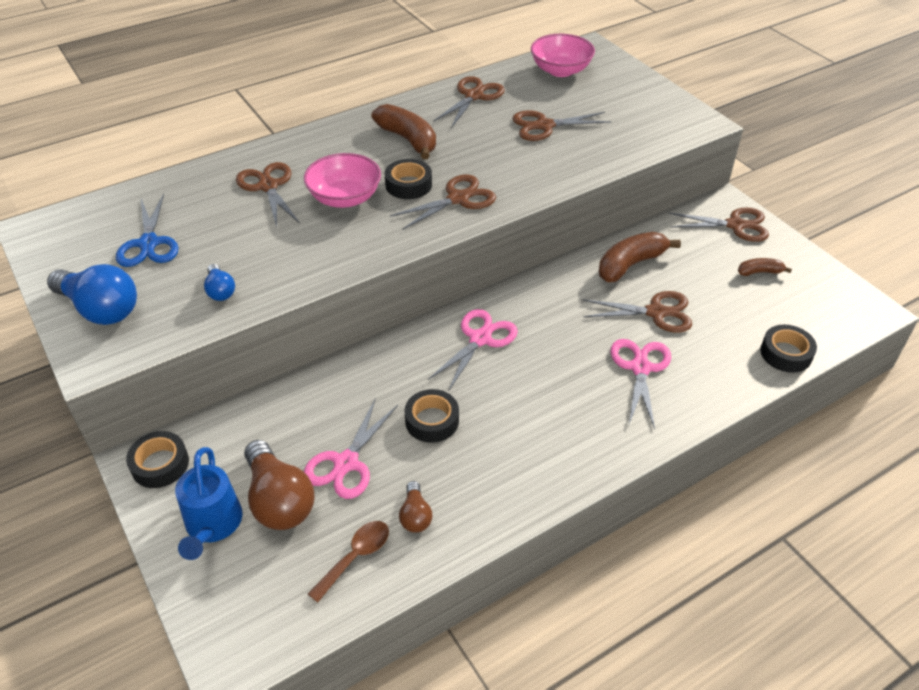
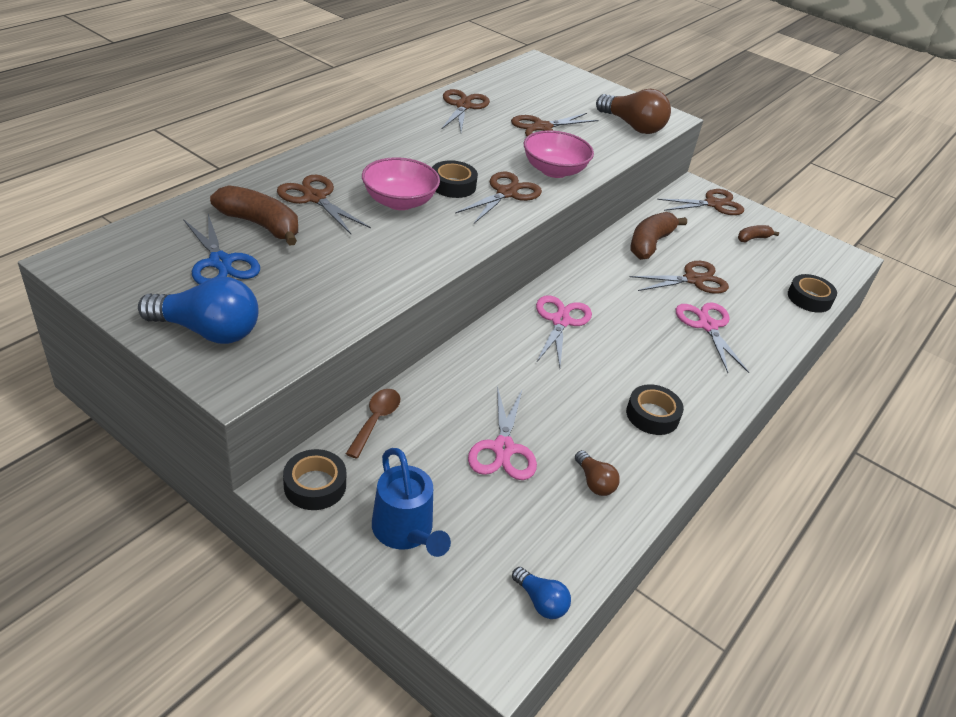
camera: 25 degrees left, 5 degrees down
blue light bulb [204,264,235,301] -> blue light bulb moved to [512,567,571,619]
brown light bulb [244,440,314,530] -> brown light bulb moved to [596,89,671,134]
brown spoon [308,521,389,602] -> brown spoon moved to [346,389,400,459]
brown banana [372,104,436,159] -> brown banana moved to [210,185,298,246]
black tape [404,389,459,443] -> black tape moved to [626,384,684,435]
pink bowl [531,34,595,77] -> pink bowl moved to [524,130,594,178]

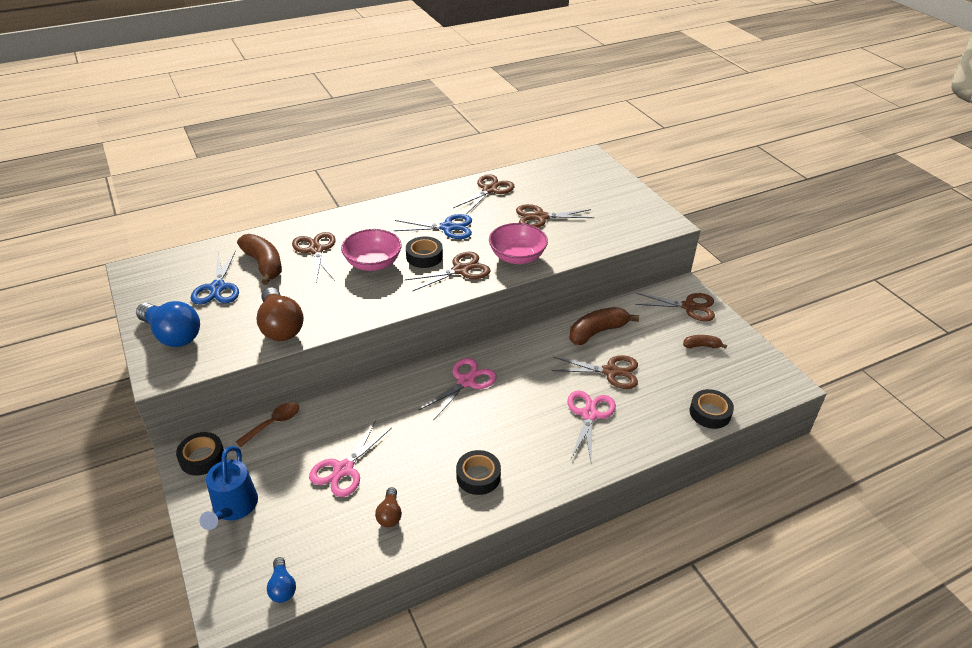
camera: 30 degrees right, 0 degrees up
brown light bulb [596,89,671,134] -> brown light bulb moved to [256,287,304,341]
none -> blue scissors [394,214,472,239]

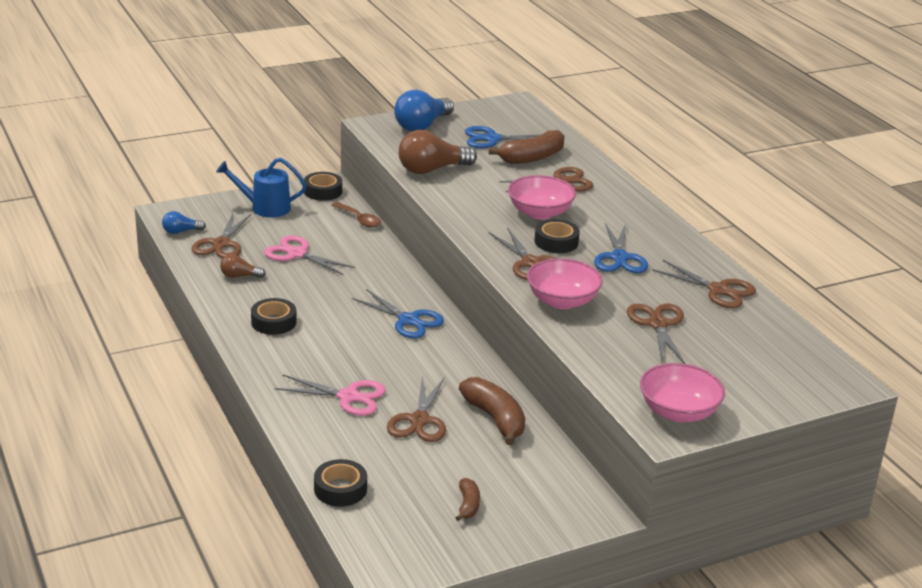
camera: 90 degrees right, 10 degrees down
pink scissors [419,358,497,421] -> blue scissors [352,289,444,338]
brown scissors [635,293,715,321] -> brown scissors moved to [192,213,251,258]
none -> pink bowl [640,363,725,422]

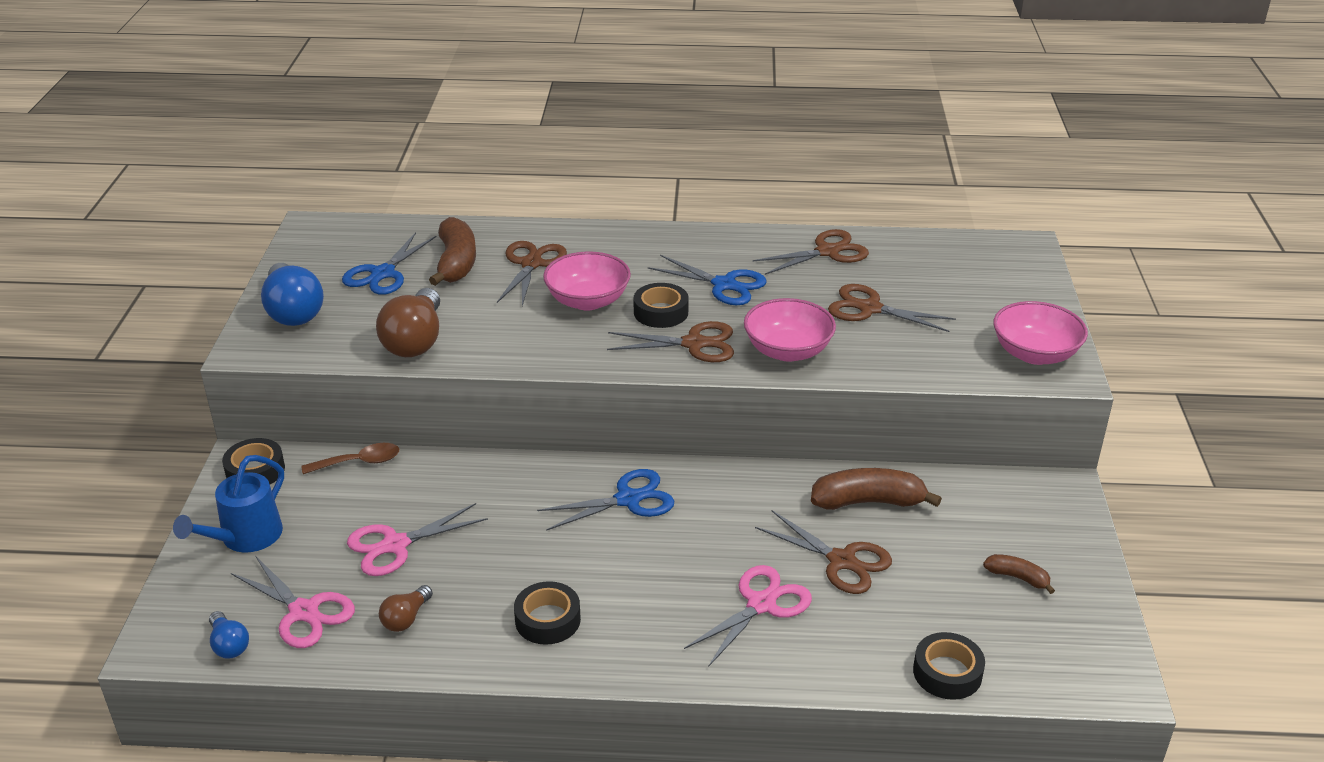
camera: 60 degrees left, 5 degrees up
blue light bulb [162,211,206,234] -> blue light bulb turned 45 degrees counterclockwise [209,611,249,659]
brown scissors [192,213,251,258] -> pink scissors [231,556,355,648]

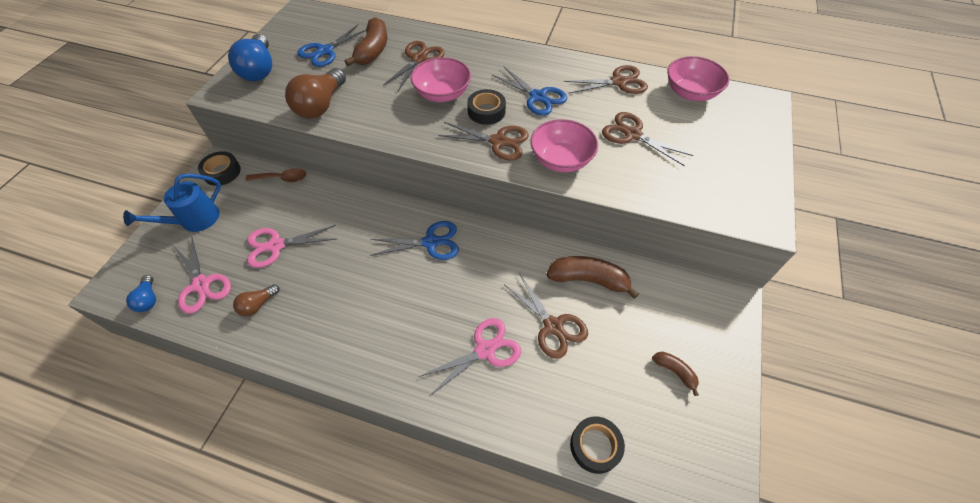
camera: 15 degrees right, 20 degrees up
black tape [514,581,581,645] -> none
pink bowl [993,301,1088,365] -> pink bowl moved to [667,56,729,101]

